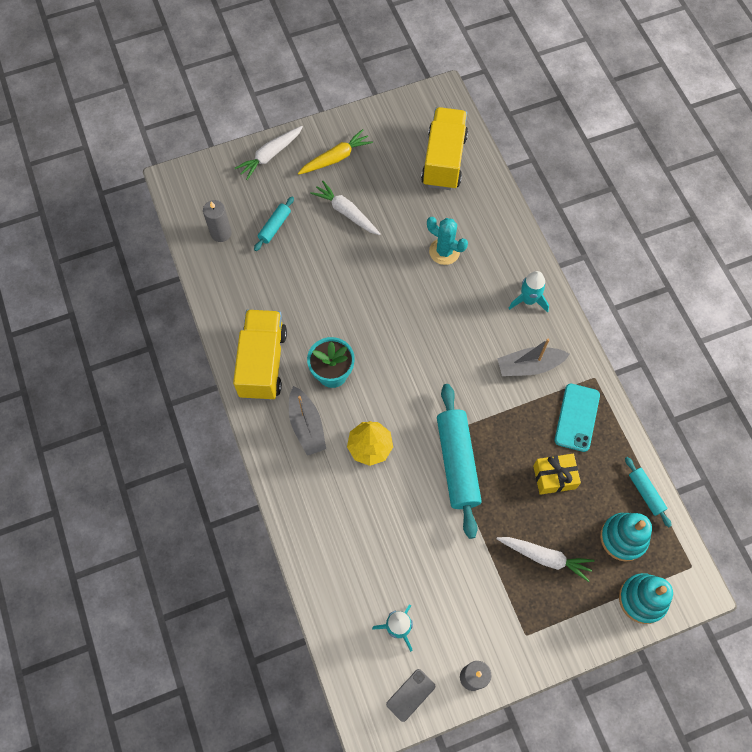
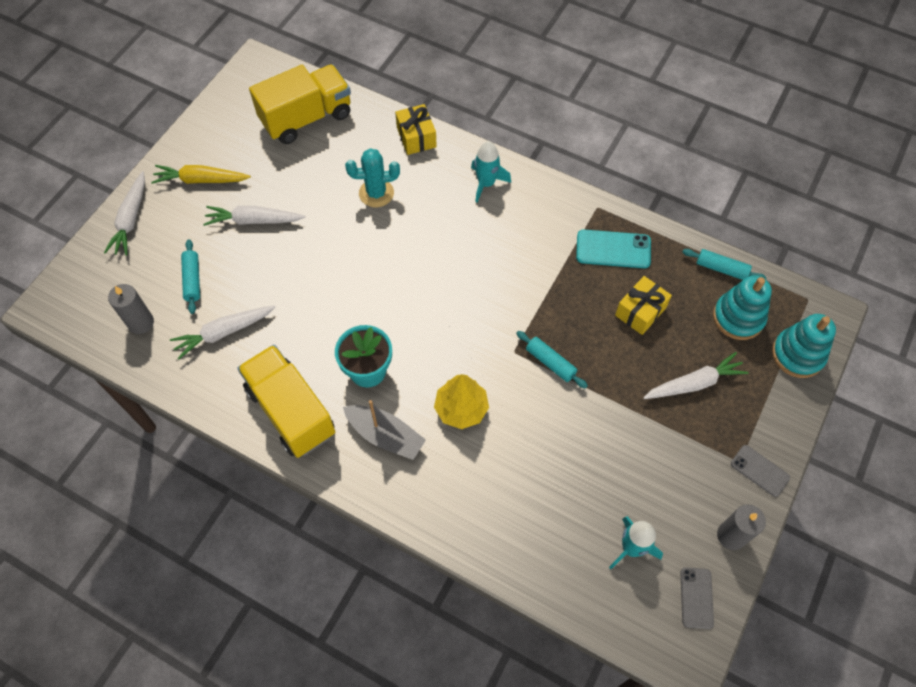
camera: 40 degrees left, 5 degrees down
yellow carrot [298,129,373,175] -> yellow carrot turned 105 degrees counterclockwise [151,165,251,184]
yellow truck [421,107,468,190] -> yellow truck turned 90 degrees clockwise [249,65,351,144]
turquoise rolling pin [437,384,482,539] -> turquoise rolling pin [516,331,588,389], size x0.49
grey boat [497,339,570,376] -> none
turquoise phone [555,384,600,452] -> turquoise phone turned 60 degrees counterclockwise [576,229,651,268]
none -> white carrot [170,305,275,359]
none -> yellow gift [395,104,437,155]
none -> grey phone [731,445,790,497]

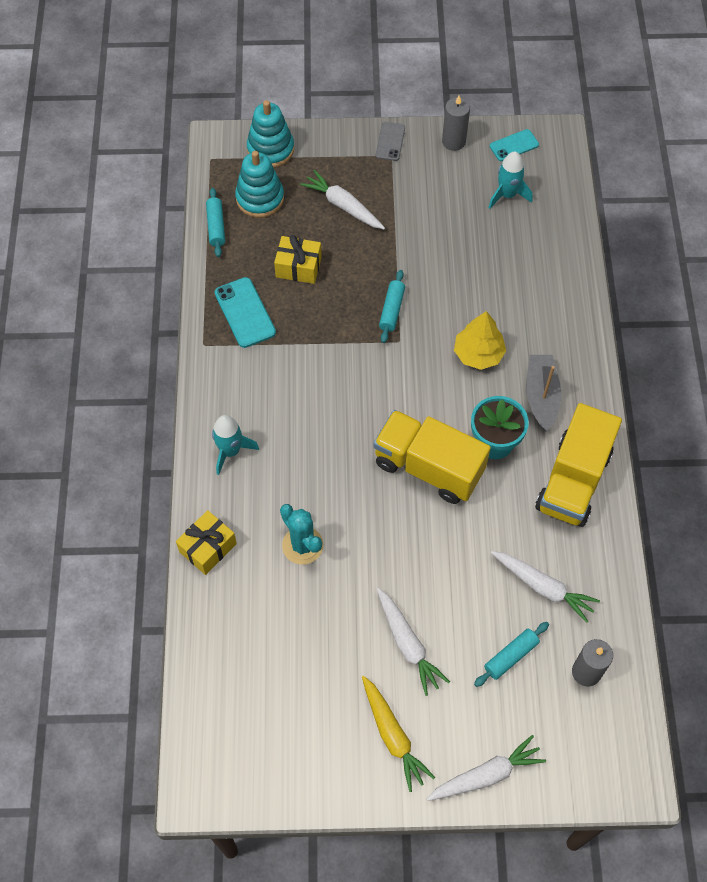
camera: 120 degrees left, 0 degrees up
yellow truck [249,65,351,144] -> yellow truck moved to [373,410,491,504]
grey phone [680,567,714,629] -> turquoise phone [490,129,539,161]

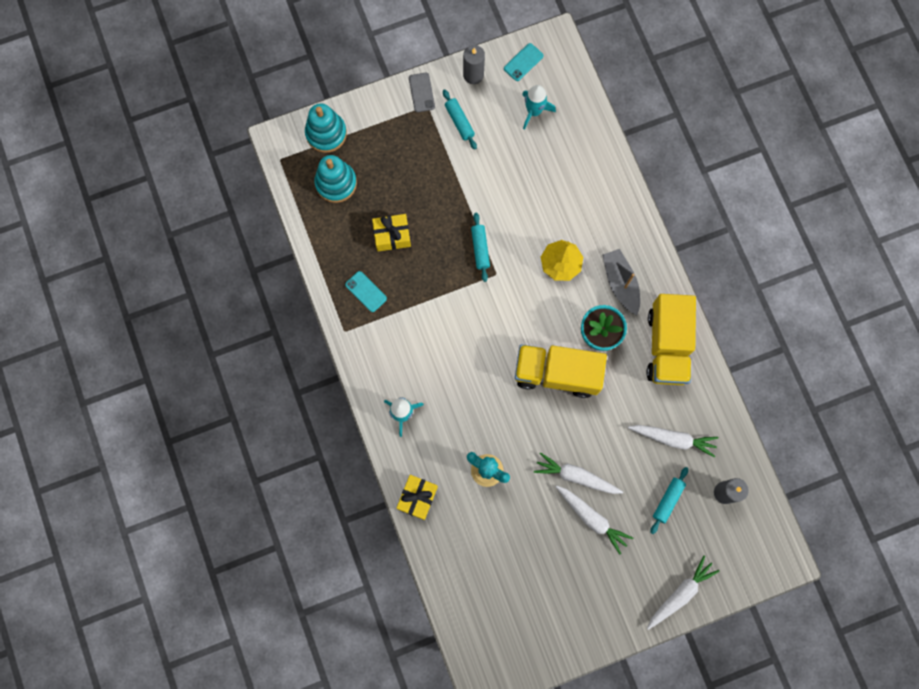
camera: 20 degrees left, 15 degrees up
turquoise rolling pin [206,188,225,257] -> turquoise rolling pin moved to [443,89,477,150]
turquoise phone [215,277,276,348] -> turquoise phone [345,271,387,312], size x0.66
white carrot [300,170,385,229] -> white carrot moved to [534,452,623,494]
yellow carrot [362,676,435,792] -> none

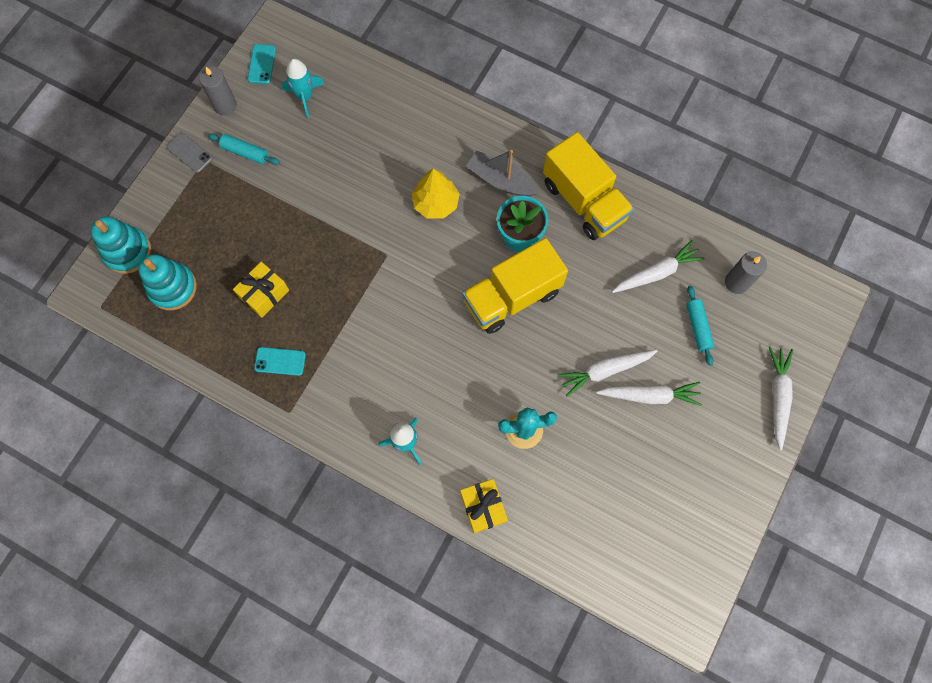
camera: 40 degrees left, 5 degrees down
turquoise rolling pin [471,213,490,282] -> none

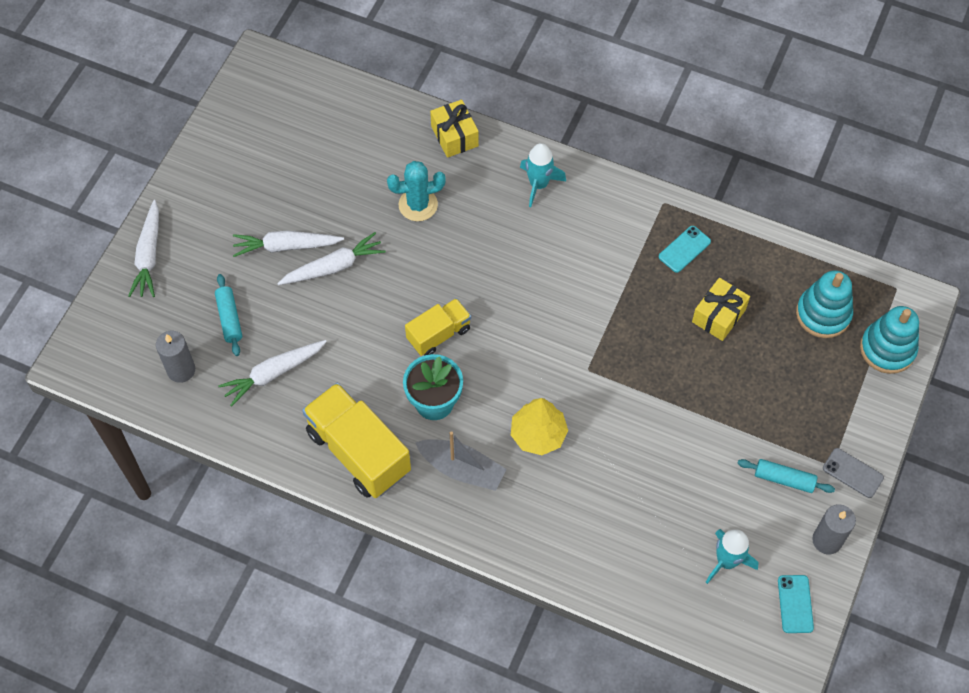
camera: 175 degrees right, 10 degrees down
turquoise phone [254,347,306,376] -> turquoise phone turned 45 degrees counterclockwise [659,226,711,273]
yellow truck [462,238,568,334] -> yellow truck [405,298,471,356], size x0.58

